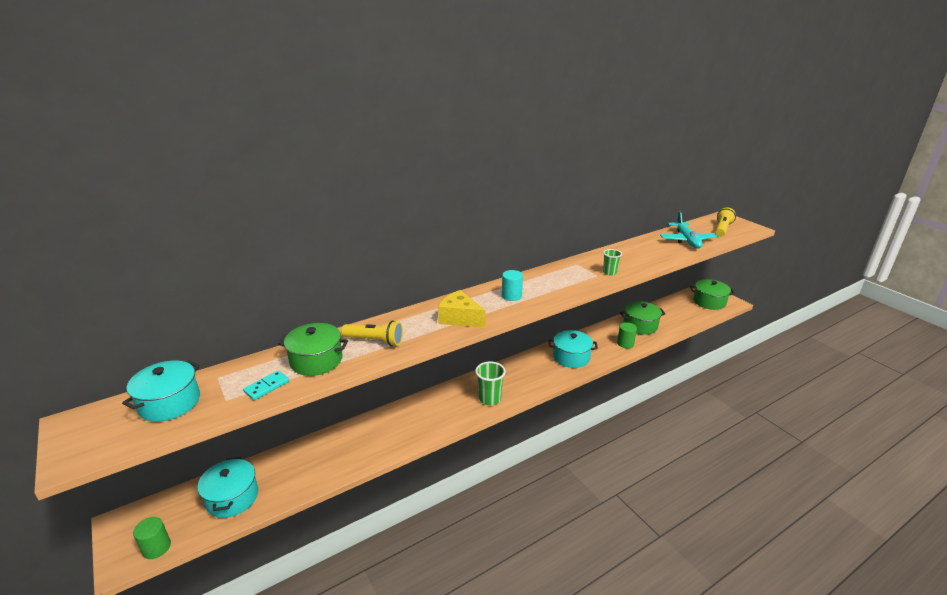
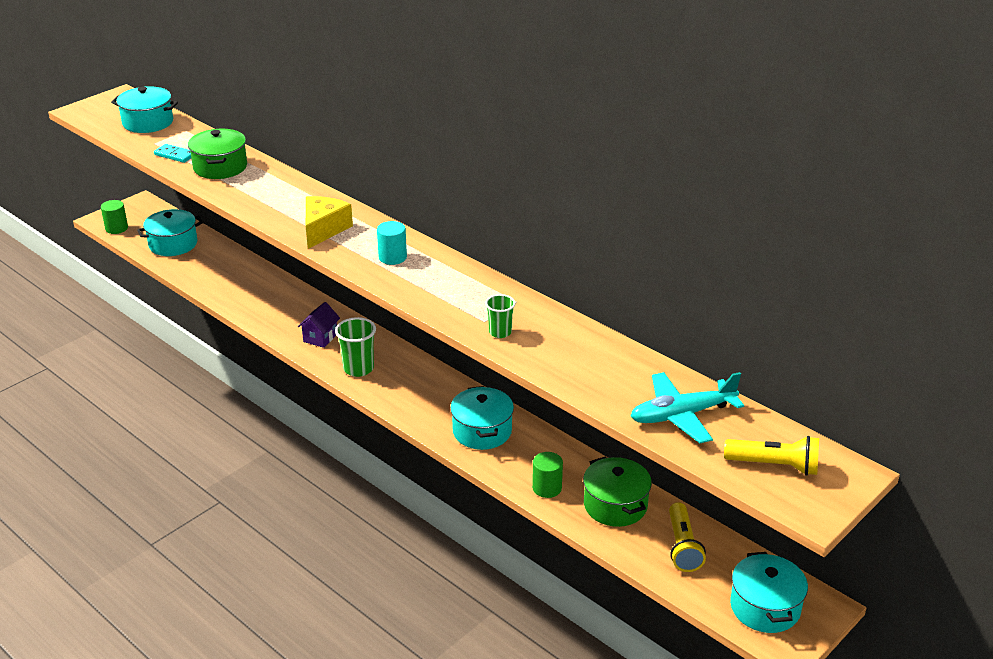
camera: 75 degrees right, 5 degrees up
yellow flashlight [341,320,403,346] -> yellow flashlight moved to [669,502,706,572]
green pot [690,279,735,310] -> turquoise pot [730,552,808,633]
none -> purple house [298,302,340,348]

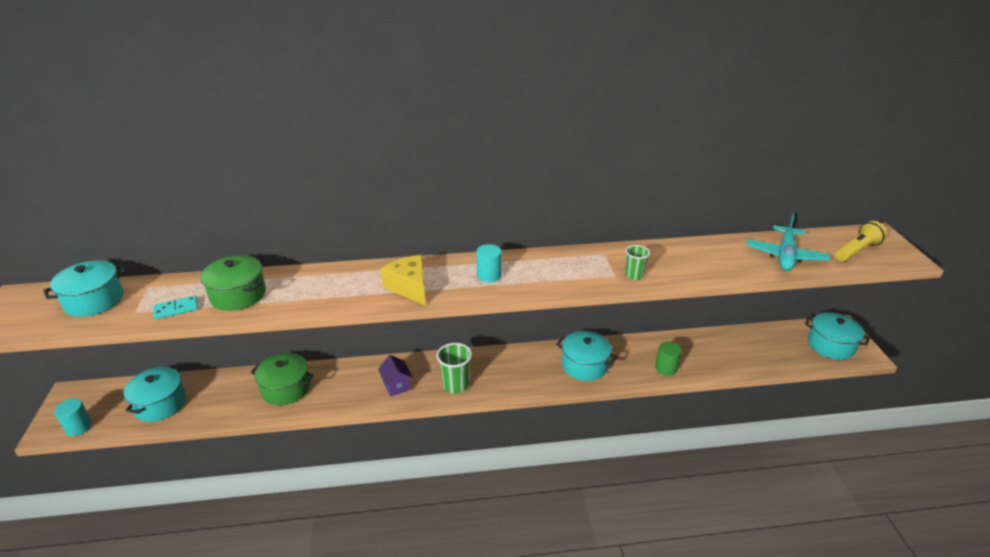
camera: 50 degrees left, 0 degrees up
green cylinder [101,200,128,234] -> turquoise cylinder [54,398,92,436]
green pot [583,457,652,527] -> green pot moved to [251,353,314,406]
yellow flashlight [669,502,706,572] -> none

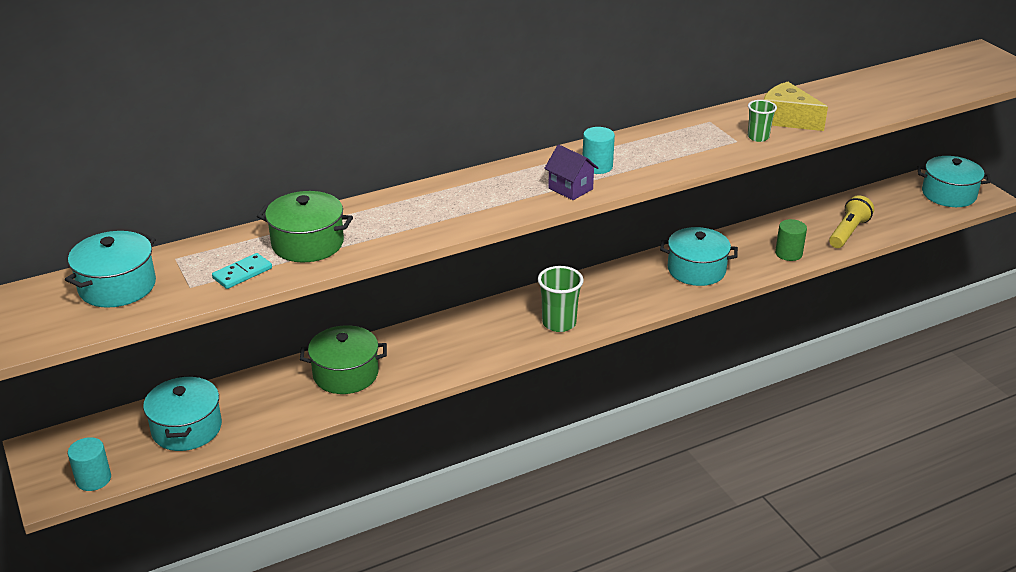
camera: 20 degrees left, 0 degrees up
purple house [378,355,413,397] -> purple house moved to [544,145,598,200]
yellow cheese [381,255,426,306] -> yellow cheese moved to [764,82,828,131]
turquoise plane [746,213,830,271] -> none
yellow flashlight [835,221,887,261] -> yellow flashlight moved to [829,195,874,248]

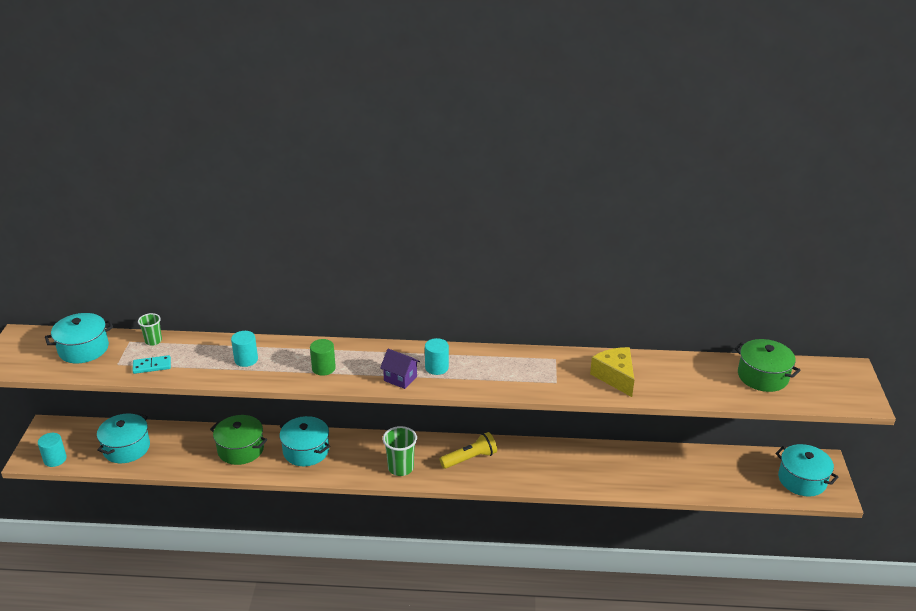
camera: 30 degrees right, 0 degrees up
green pot [257,191,353,262] -> green pot moved to [734,339,801,392]
purple house [544,145,598,200] -> purple house turned 45 degrees counterclockwise [380,349,420,389]
turquoise pot [660,227,738,286] -> turquoise pot moved to [279,416,330,466]
green cup [748,100,777,142] -> green cup moved to [138,313,162,346]
green cylinder [775,219,807,261] -> green cylinder moved to [310,339,336,376]
yellow flashlight [829,195,874,248] -> yellow flashlight moved to [440,432,497,469]
none -> turquoise cylinder [231,331,258,367]

